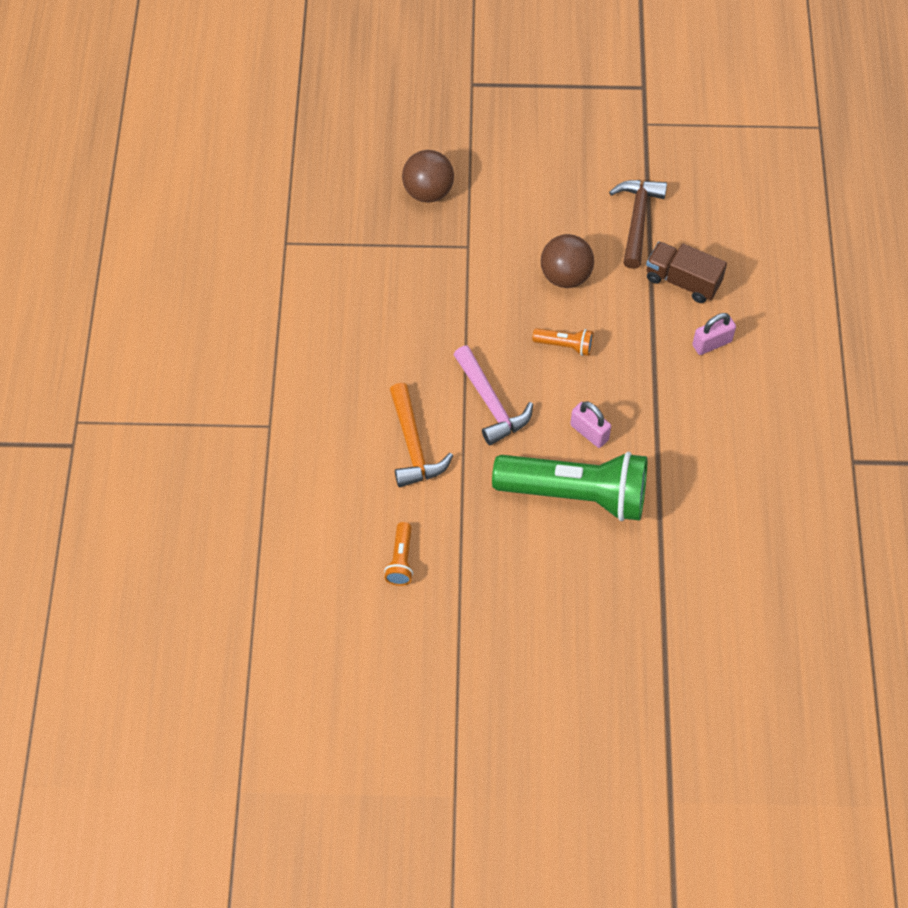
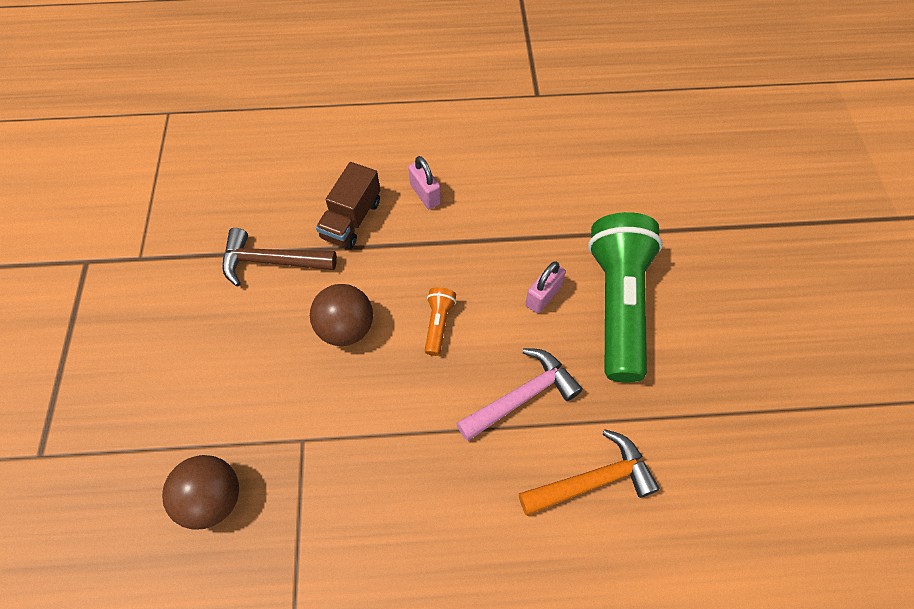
camera: 95 degrees left, 0 degrees up
orange flashlight [384,522,413,586] -> none

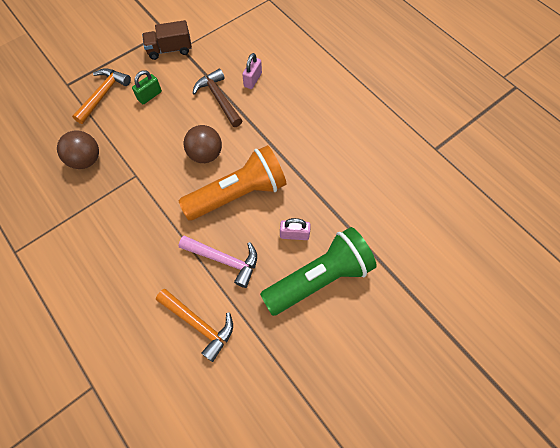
camera: 55 degrees right, 5 degrees up
brown truck [316,162,380,249] -> brown truck moved to [142,20,192,60]
pink padlock [408,156,441,209] -> pink padlock moved to [242,53,262,89]
orange flashlight [425,287,456,356] -> orange flashlight [179,145,287,220], size x2.43
none -> orange hammer [72,68,131,124]
none -> green padlock [132,70,162,104]

